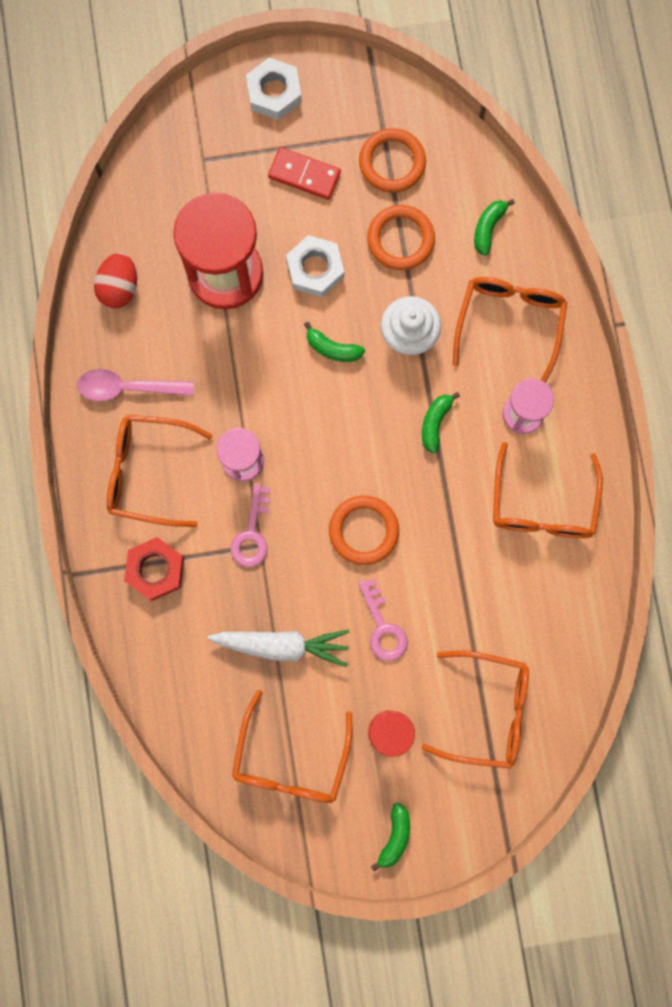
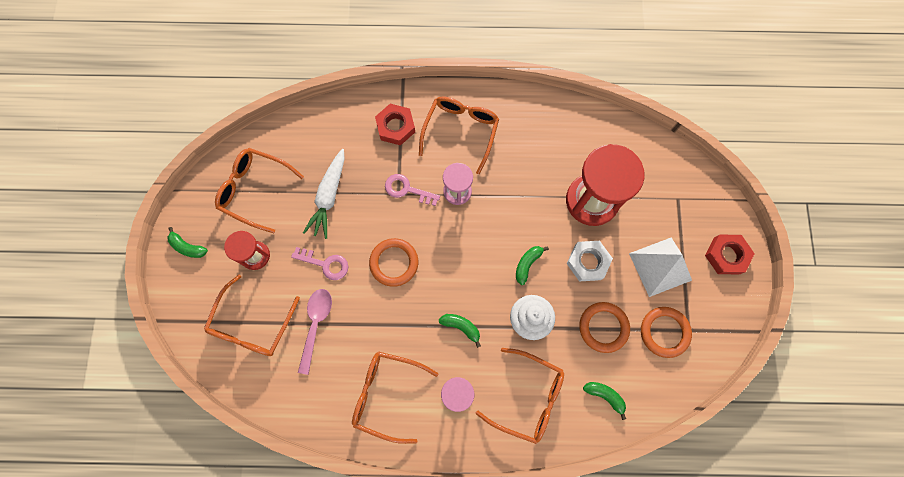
camera: 100 degrees right, 5 degrees down
pink spoon [77,369,194,401] -> pink spoon moved to [298,289,332,375]
red egg [94,253,137,308] -> none
white nut [246,58,302,120] -> red nut [705,235,755,274]
red domino [268,147,341,200] -> white pyramid [629,238,692,297]
pink key [358,578,408,661] -> pink key turned 150 degrees counterclockwise [291,247,348,280]

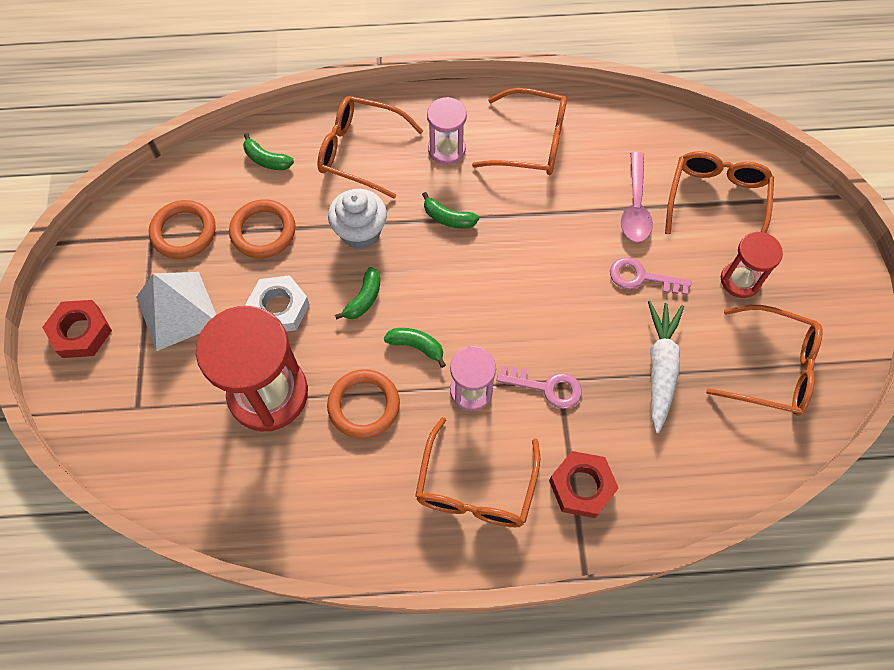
camera: 175 degrees right, 10 degrees down
green banana [168,227,208,258] -> green banana moved to [384,328,446,368]
orange ring [369,238,418,287] -> orange ring moved to [327,369,400,439]

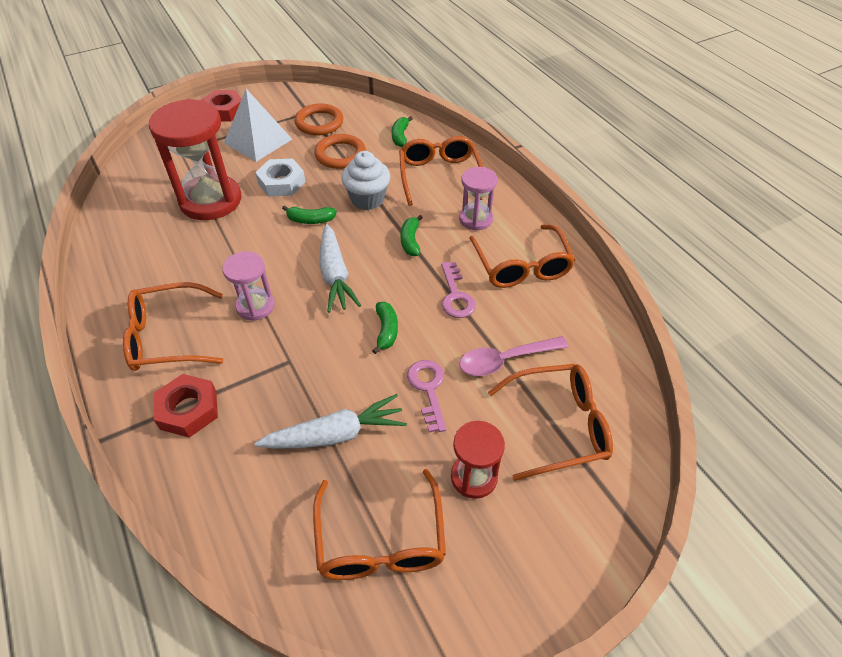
camera: 65 degrees right, 15 degrees down
orange ring [327,369,400,439] -> none
green banana [384,328,446,368] -> green banana moved to [372,302,398,354]
pink key [496,366,582,409] -> pink key moved to [441,262,476,318]
none -> white carrot [320,224,361,313]

